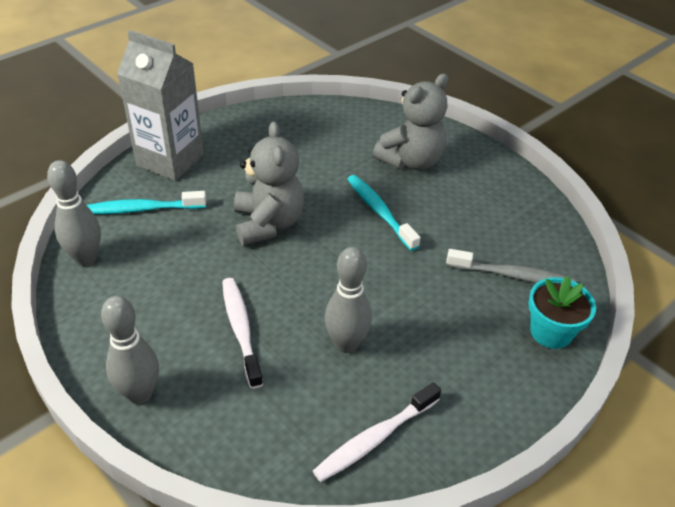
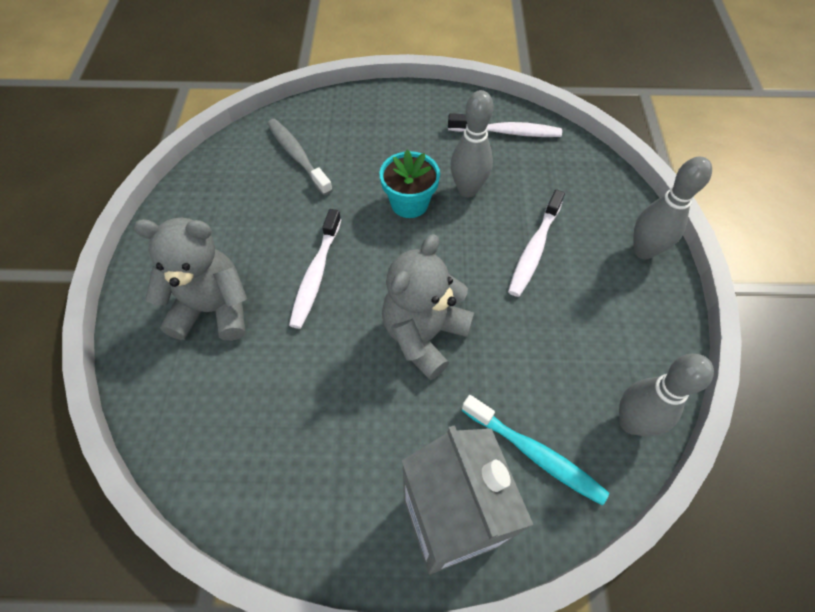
camera: 135 degrees left, 15 degrees up
turquoise toothbrush [347,175,420,251] -> white toothbrush [289,209,341,329]
turquoise flower pot [528,276,596,349] -> turquoise flower pot moved to [380,150,440,218]

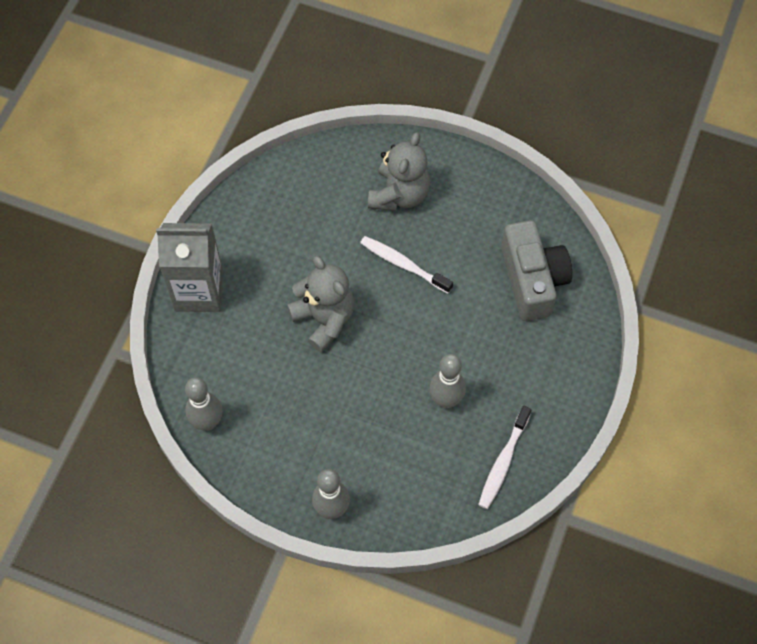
camera: 110 degrees right, 5 degrees up
grey toothbrush [267,119,333,196] -> grey camera [501,220,572,321]
turquoise flower pot [380,150,440,218] -> none
turquoise toothbrush [461,395,609,506] -> none
white toothbrush [508,189,565,297] -> none

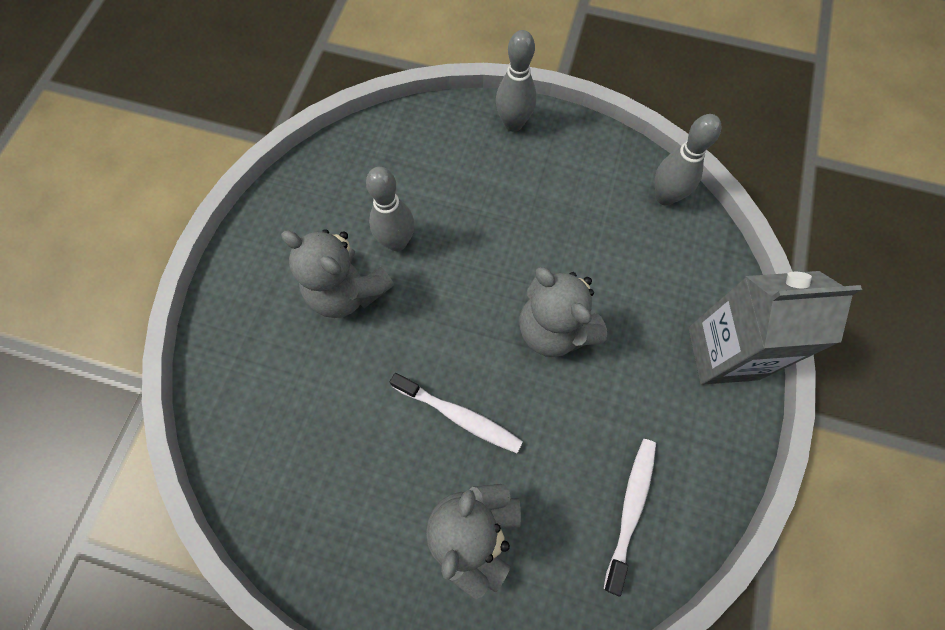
camera: 175 degrees right, 5 degrees up
white toothbrush [478,406,531,509] -> white toothbrush moved to [604,439,656,596]
grey camera [501,220,572,321] -> none
none -> grey teddy bear [281,229,394,318]

